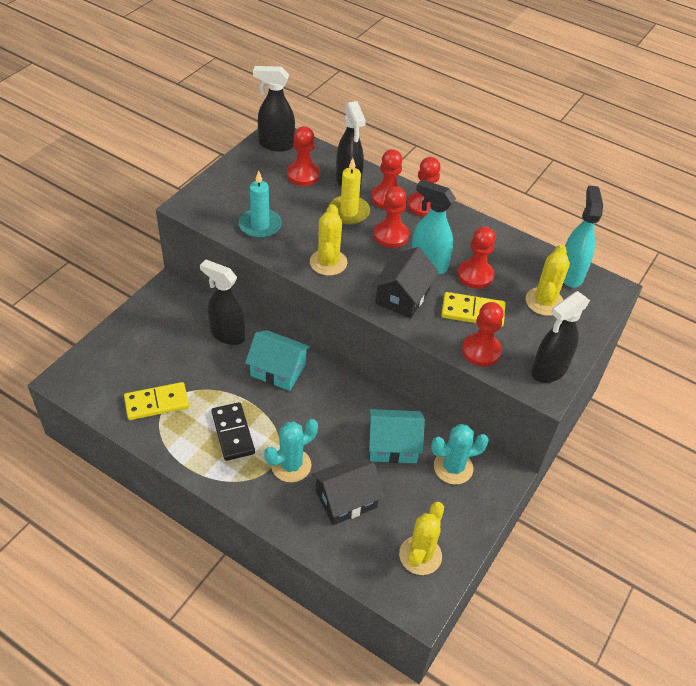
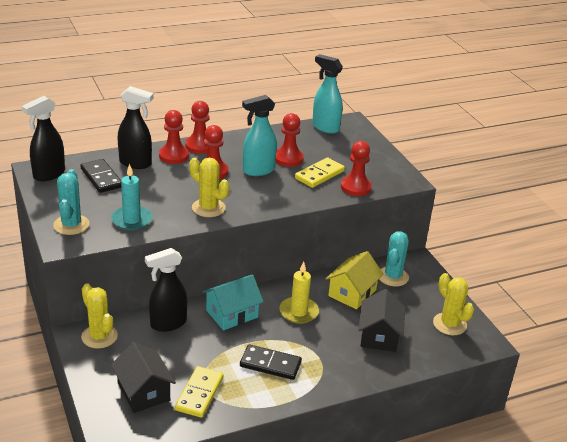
camera: 55 degrees left, 15 degrees down
turquoise cactus [264,419,318,482] -> turquoise cactus moved to [53,169,89,235]
red pawn [287,126,320,186] -> black domino [80,159,121,193]
yellow candle [328,158,370,225] -> yellow candle moved to [279,261,319,324]
turquoise house [369,409,425,463] -> yellow house [326,251,383,310]
black house [372,247,439,318] -> black house moved to [111,342,176,413]
yellow cactus [526,245,570,316] -> yellow cactus moved to [81,283,118,349]
black spray bottle [531,291,590,383] -> none

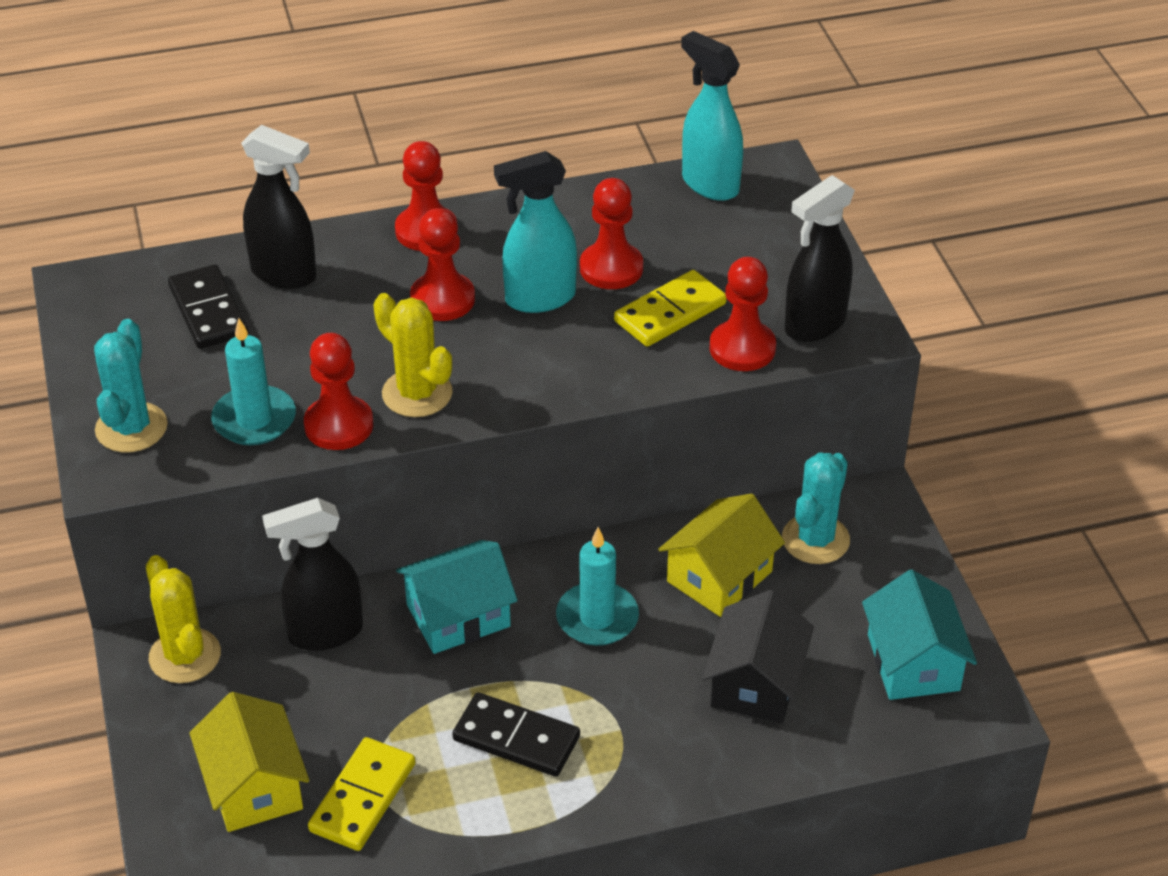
camera: 10 degrees right, 10 degrees up
black spray bottle [22,96,65,181] -> black spray bottle moved to [785,175,855,342]
black house [111,342,176,413] -> yellow house [189,692,309,832]
red pawn [159,110,189,164] -> red pawn moved to [304,333,373,450]
yellow candle [279,261,319,324] -> turquoise candle [556,527,639,646]
yellow cactus [433,273,474,335] -> turquoise house [862,569,977,700]

